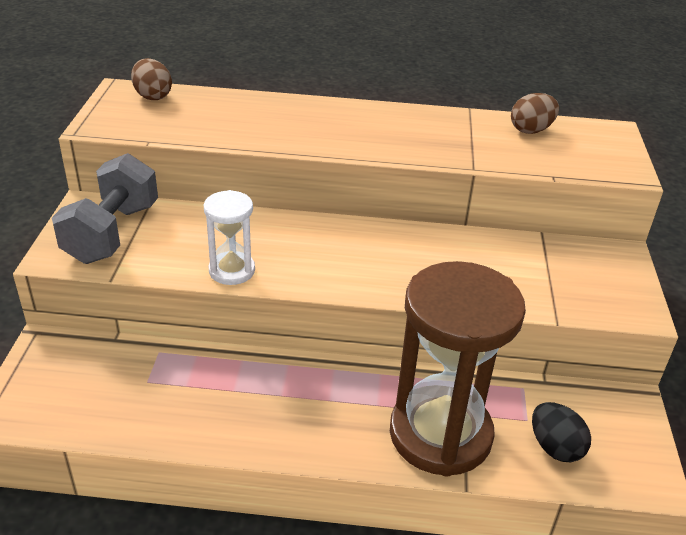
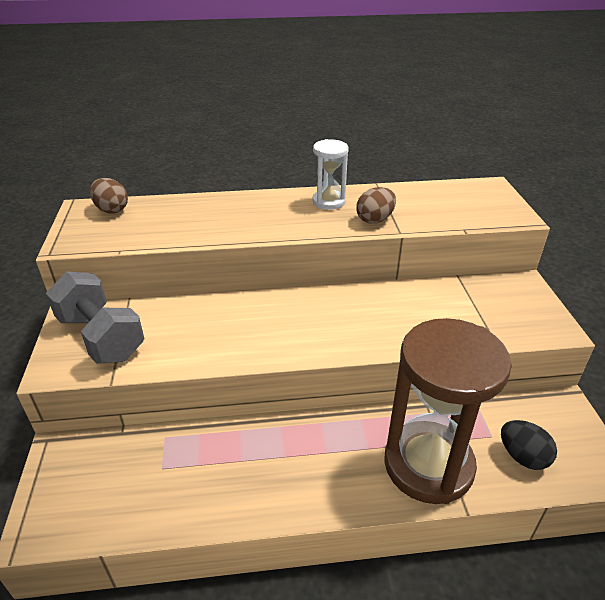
camera: 10 degrees left, 0 degrees up
grey dumbbell [52,153,158,264] -> grey dumbbell turned 45 degrees counterclockwise [46,271,144,364]
white hourglass [204,190,255,285] -> white hourglass moved to [312,139,349,210]
brown egg [511,93,559,134] -> brown egg moved to [356,187,396,224]

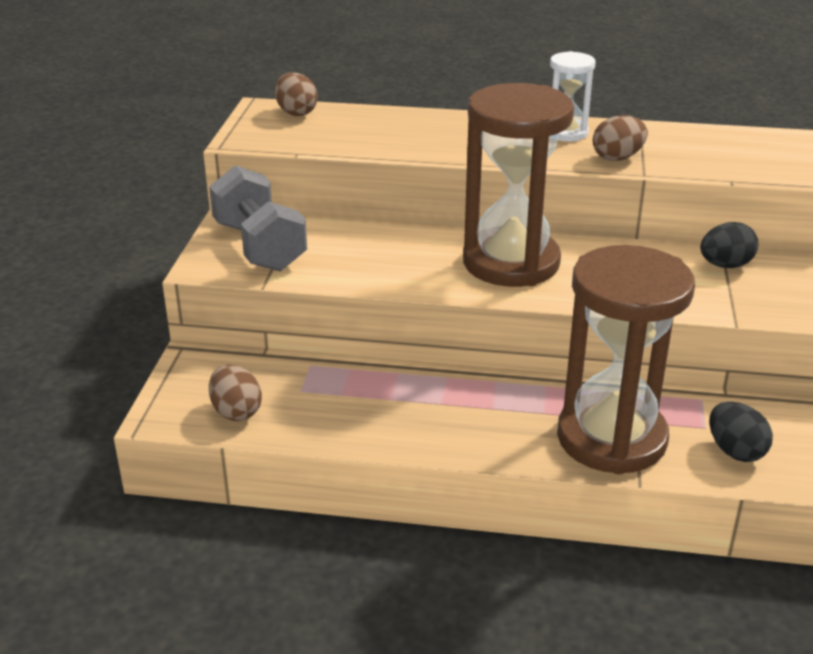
camera: 15 degrees right, 5 degrees down
none -> brown egg [209,364,262,421]
none -> brown hourglass [463,83,574,287]
none -> black egg [700,222,758,268]

